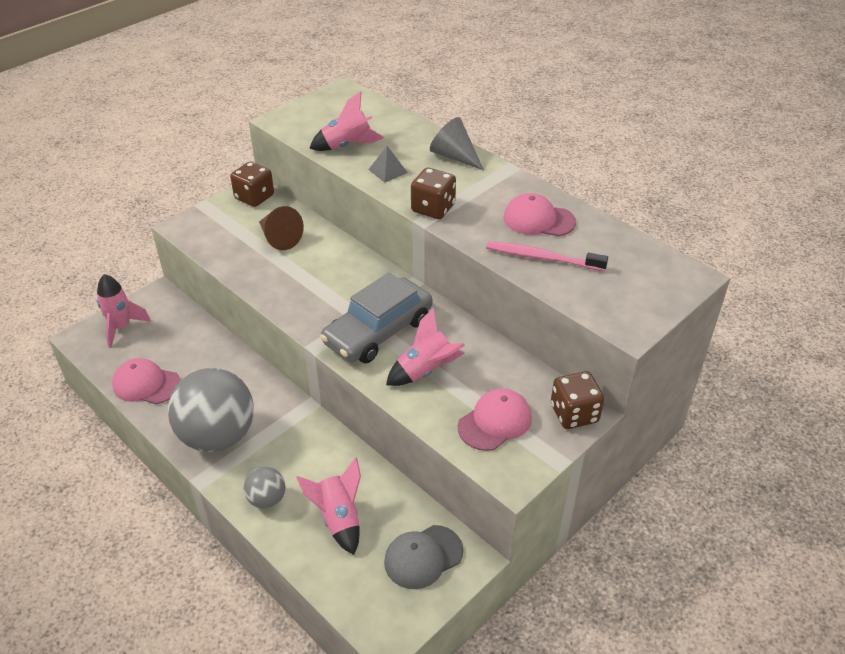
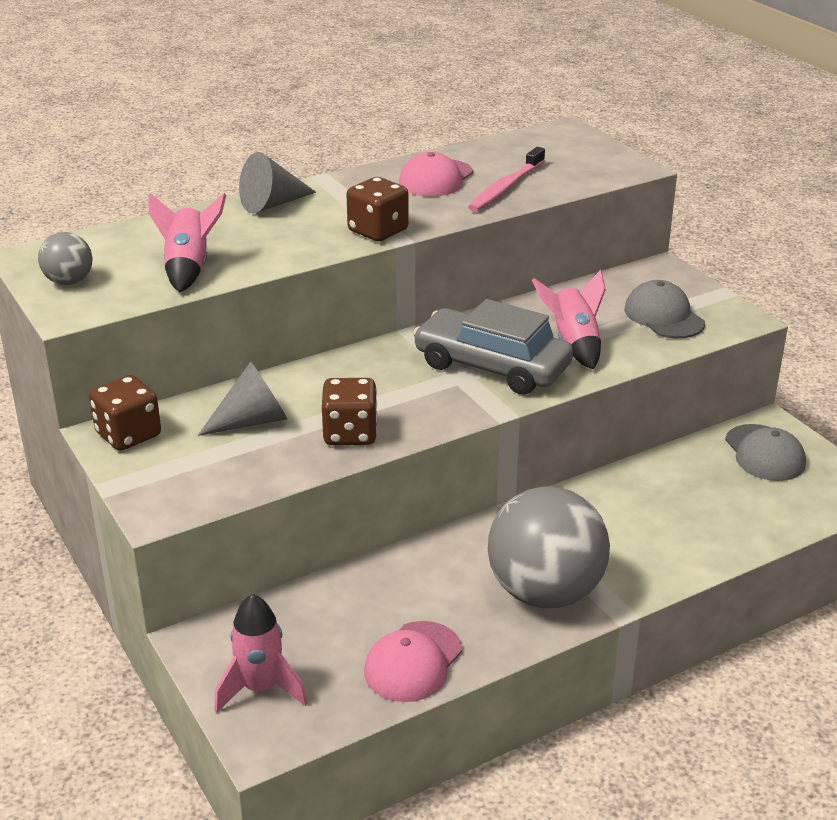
camera: 75 degrees left, 10 degrees down
grey ball [244,467,285,509] -> grey ball moved to [38,232,92,285]
brown cone [259,206,304,250] -> grey cone [198,362,287,436]
pink rocket [296,457,361,555] -> none
grey car [320,272,433,363] -> grey car turned 150 degrees clockwise [413,299,573,395]
grey pyramid [368,146,408,183] -> none
pink cap [458,388,532,451] -> grey cap [624,280,705,338]
brown dice [551,371,604,429] -> brown dice moved to [322,378,377,445]

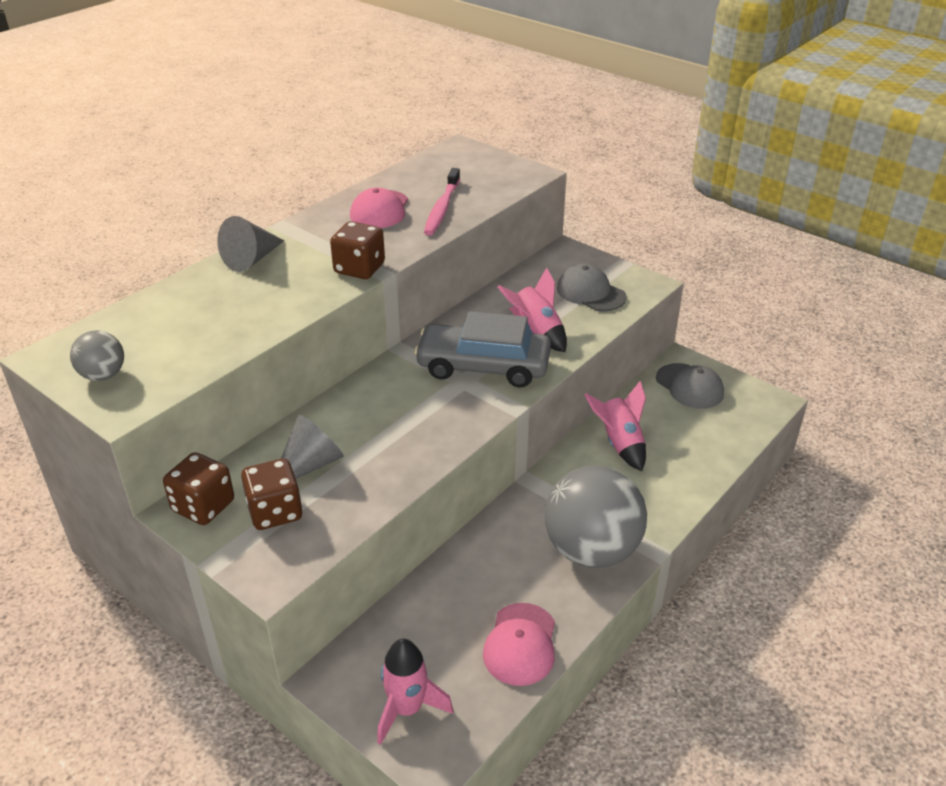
camera: 20 degrees left, 5 degrees up
pink rocket [149,193,226,292] -> pink rocket moved to [585,381,646,471]
brown dice [322,378,377,445] -> brown dice moved to [241,459,302,530]

